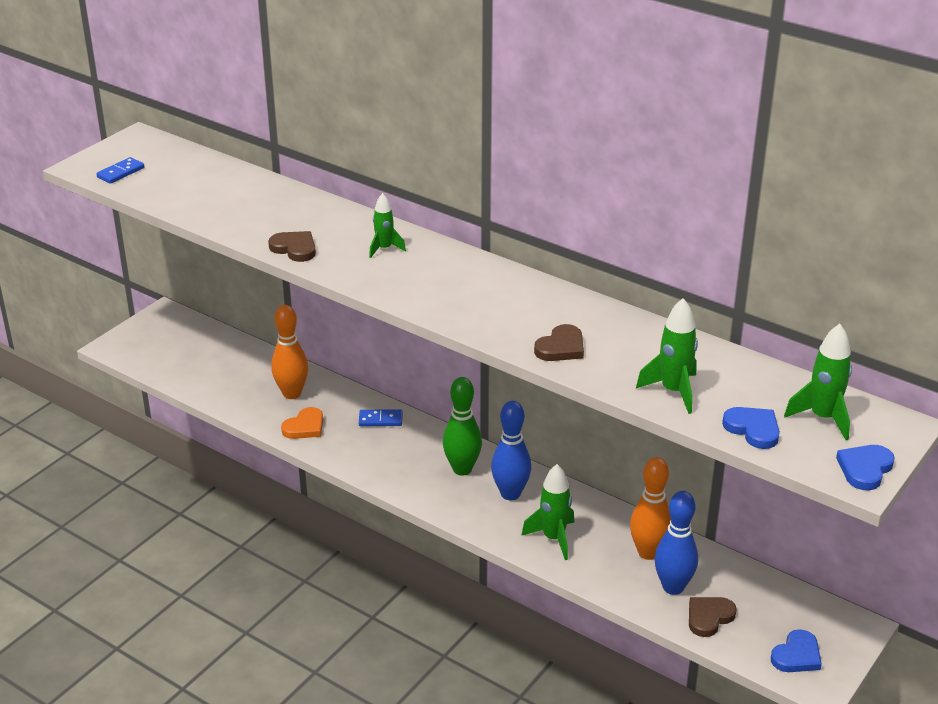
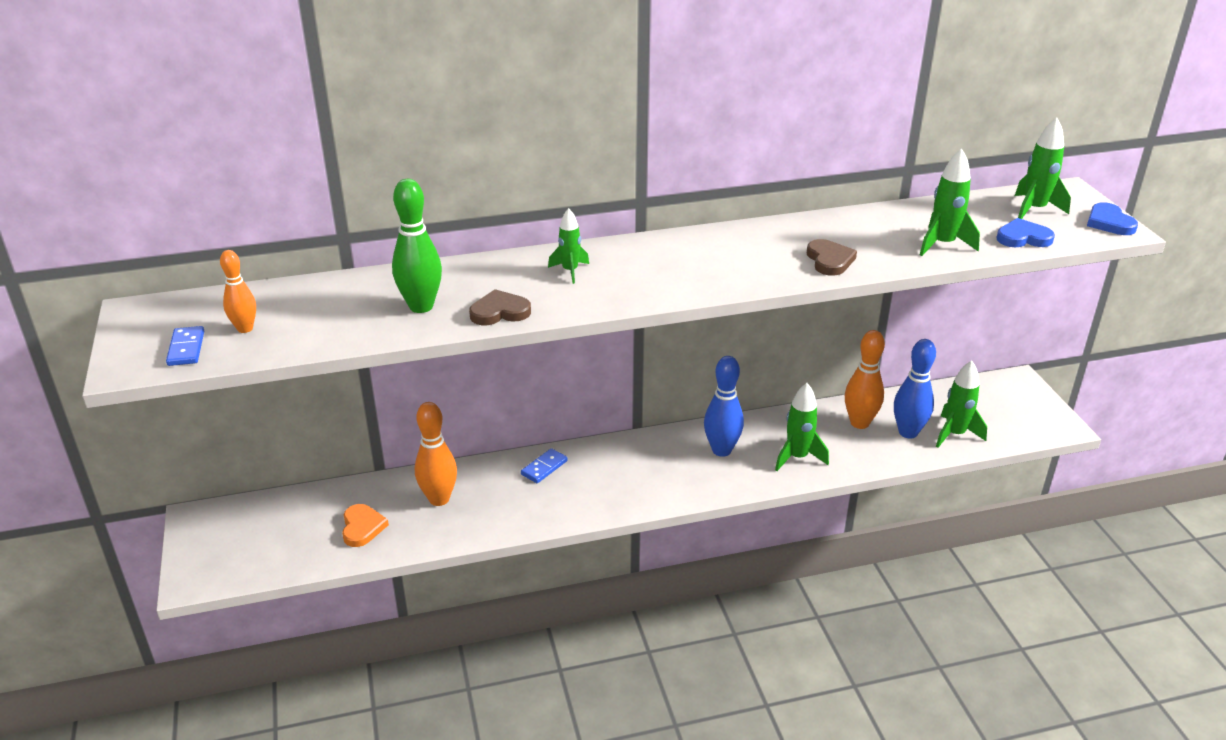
camera: 50 degrees left, 0 degrees up
orange heart [281,407,323,439] -> orange heart moved to [342,504,389,547]
green bowling pin [443,377,482,476] -> green bowling pin moved to [392,179,442,313]
brown heart [689,597,737,637] -> green rocket [936,361,987,448]
blue heart [771,629,822,672] -> none
none -> orange bowling pin [220,250,256,333]

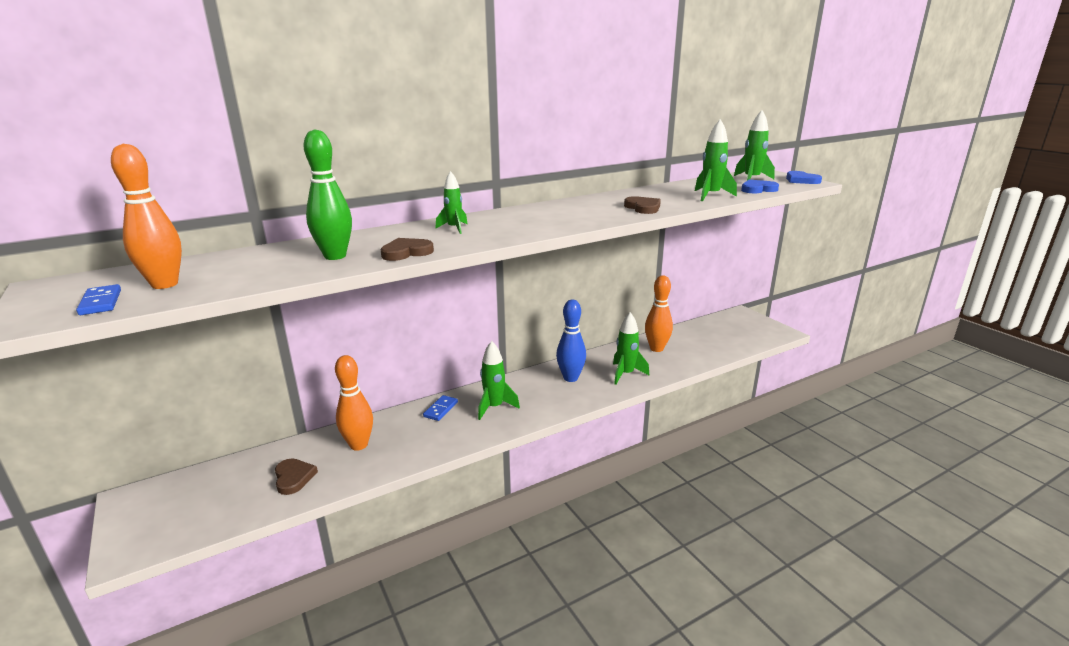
camera: 15 degrees left, 10 degrees down
orange bowling pin [220,250,256,333] -> orange bowling pin [111,144,182,289], size x1.61
orange heart [342,504,389,547] -> brown heart [275,459,318,495]
blue bowling pin [894,339,936,438] -> none
green rocket [936,361,987,448] -> green rocket moved to [478,341,520,420]

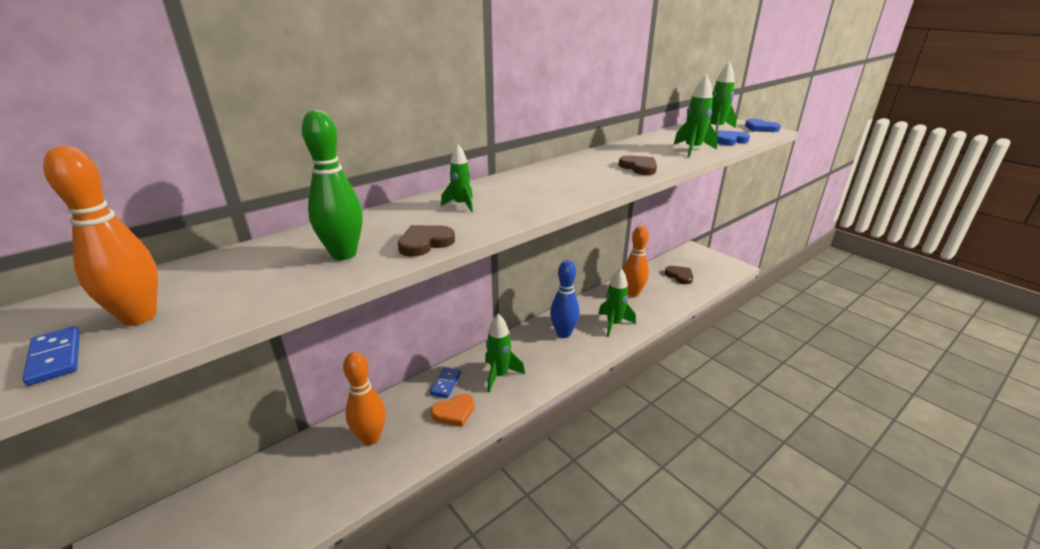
camera: 10 degrees left, 5 degrees up
brown heart [275,459,318,495] -> brown heart moved to [665,266,693,284]
none -> orange heart [431,394,474,427]

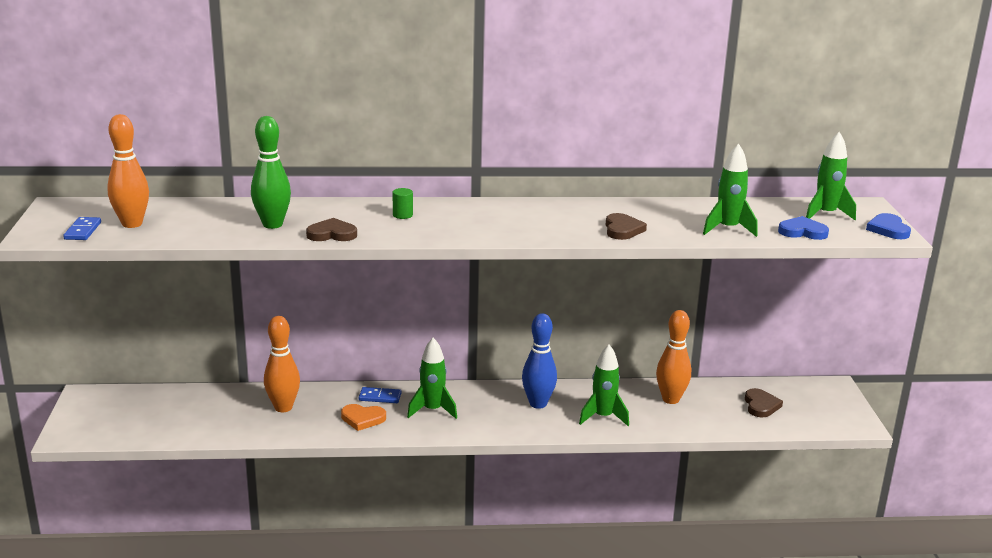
camera: 35 degrees right, 5 degrees down
blue domino [430,367,461,398] -> blue domino turned 45 degrees clockwise [359,387,401,403]
green rocket [441,144,473,212] -> green cylinder [393,188,413,219]

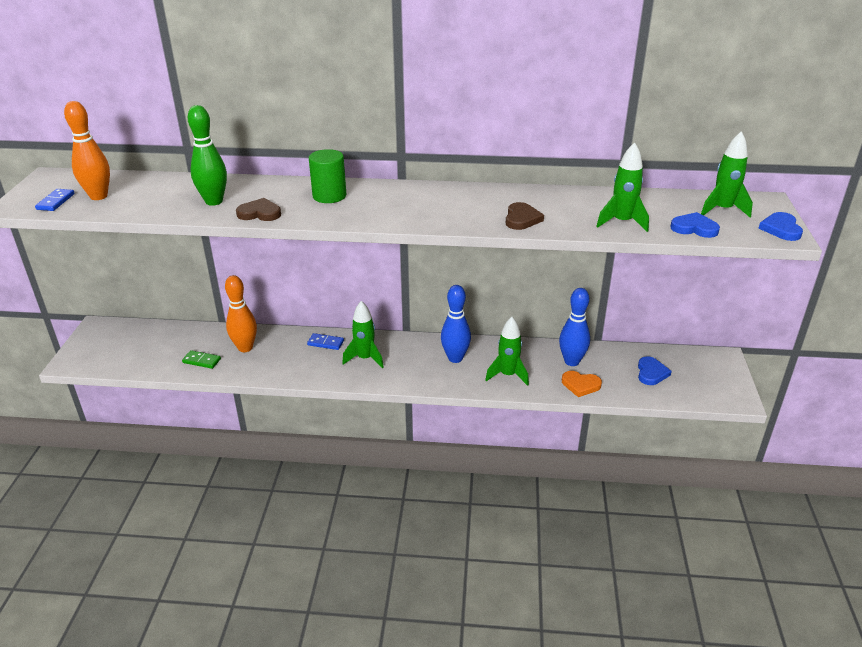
camera: 10 degrees right, 10 degrees up
orange heart [341,404,386,431] -> orange heart moved to [562,371,602,397]
green cylinder [393,188,413,219] -> green cylinder [309,149,346,203], size x1.89
orange bowling pin [656,310,691,404] -> blue bowling pin [559,288,590,366]
brown heart [745,388,783,418] -> blue heart [638,356,672,385]
none -> green domino [182,350,221,369]

